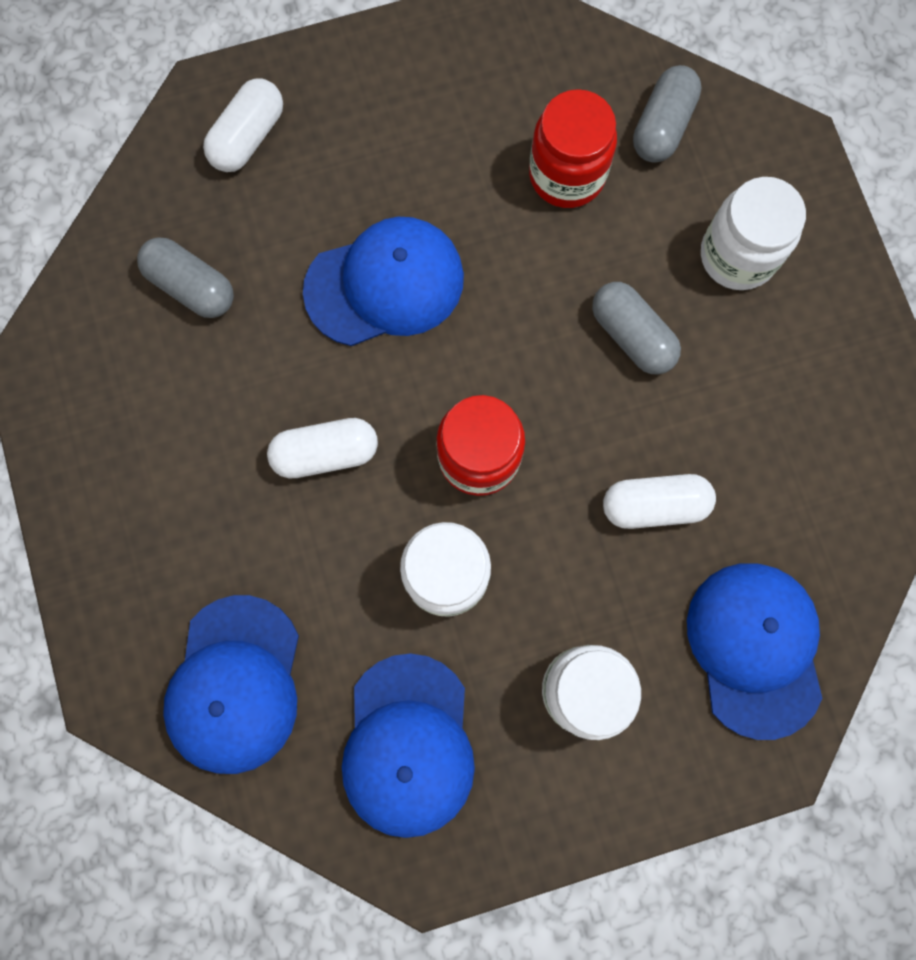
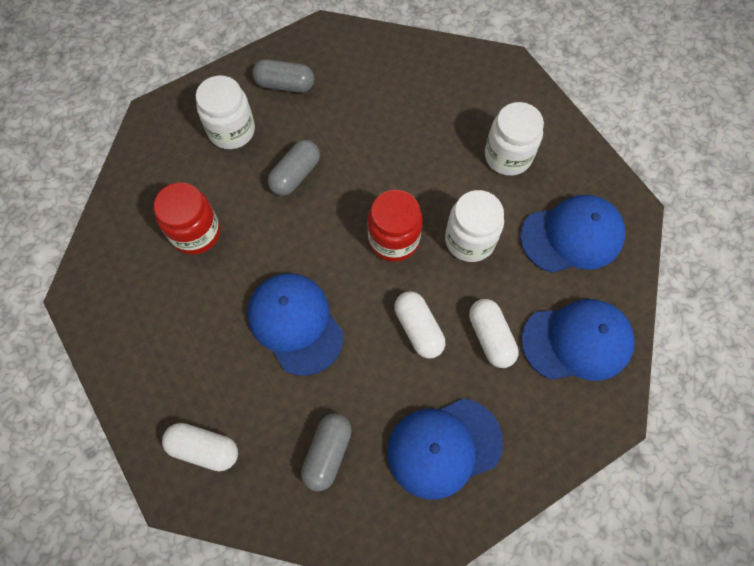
camera: 105 degrees left, 10 degrees down
white capsule [603,474,716,529] -> white capsule moved to [469,299,519,368]
grey capsule [633,65,701,163] -> grey capsule moved to [252,59,314,93]
blue cap [687,563,822,740] -> blue cap moved to [388,398,503,499]

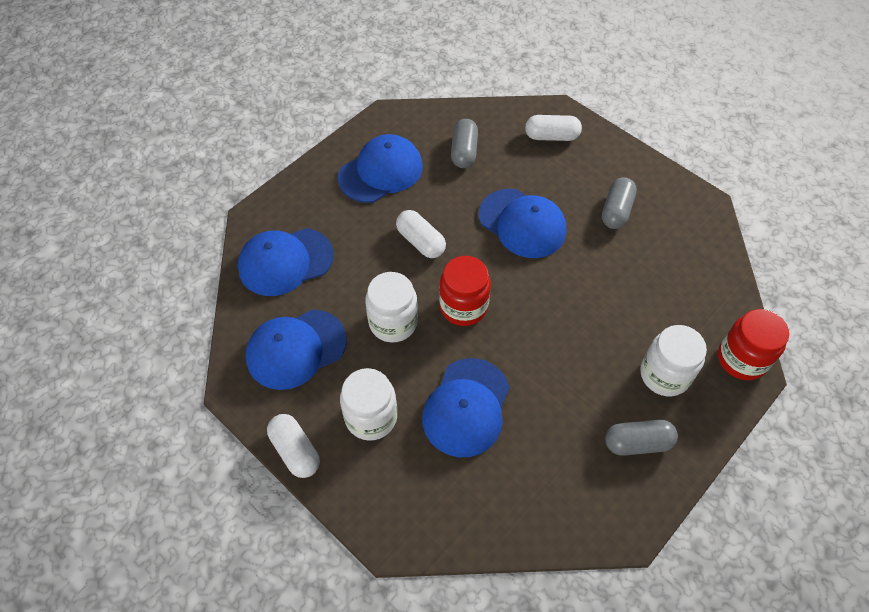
camera: 165 degrees right, 10 degrees down
red jar [154,182,220,255] -> red jar moved to [718,309,789,380]
grey capsule [268,140,320,196] -> grey capsule moved to [602,177,637,229]
white capsule [469,299,519,368] -> white capsule moved to [267,414,320,478]
none -> blue cap [422,358,510,457]

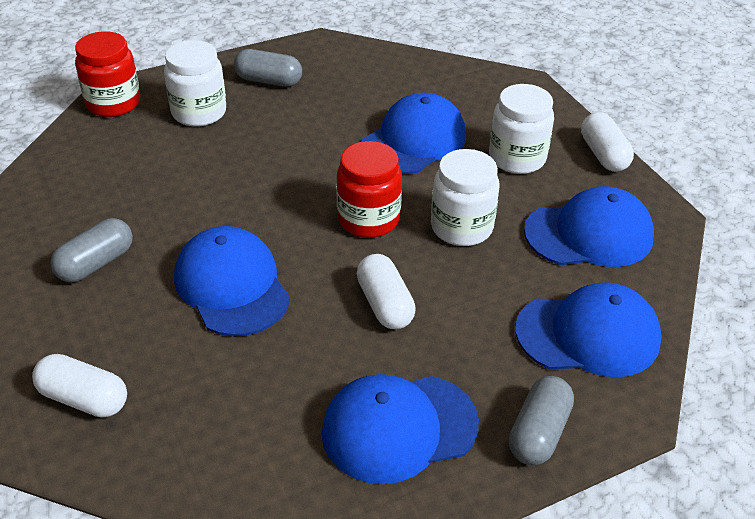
camera: 160 degrees left, 15 degrees down
grey capsule [451,119,478,168] -> grey capsule moved to [509,376,574,465]

